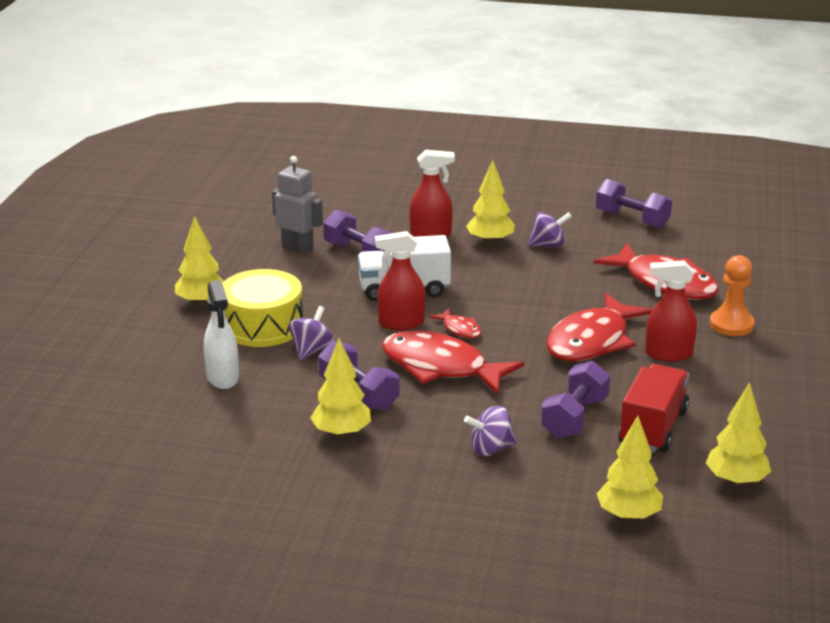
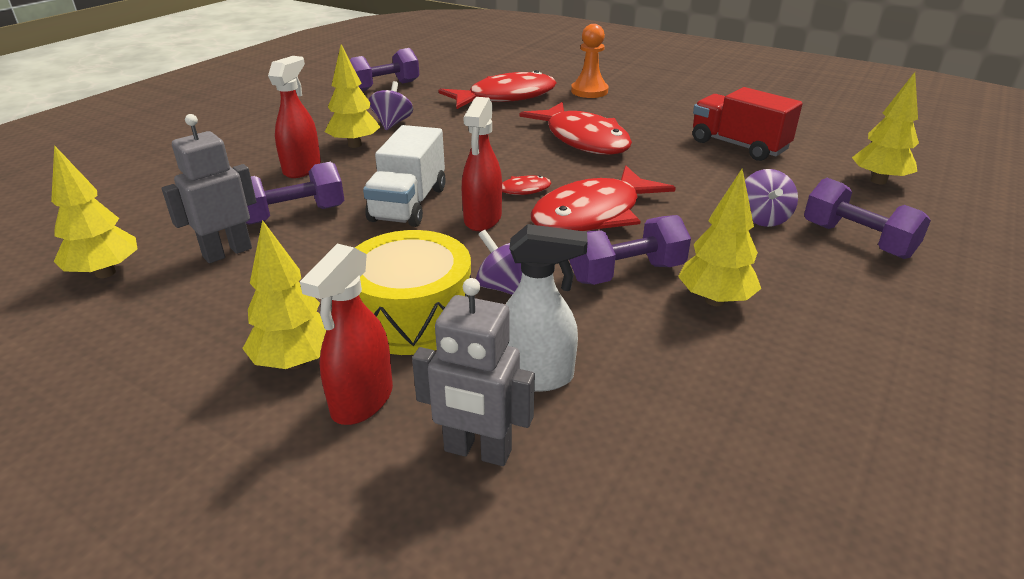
camera: 70 degrees left, 5 degrees up
purple dumbbell [541,361,610,438] -> purple dumbbell moved to [804,178,931,259]
red spray bottle [645,260,697,362] -> red spray bottle moved to [300,244,393,425]
yellow tree [706,382,771,486] -> yellow tree moved to [51,145,137,278]
none -> grey robot [412,278,535,466]

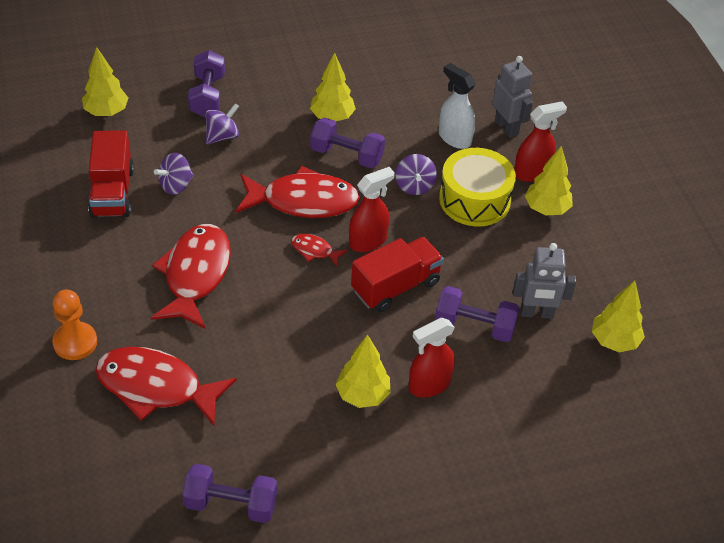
camera: 140 degrees left, 15 degrees up
white truck [363,125,446,227] -> red truck [351,237,444,312]
purple spinning top [369,81,413,130] -> purple spinning top moved to [154,153,194,195]

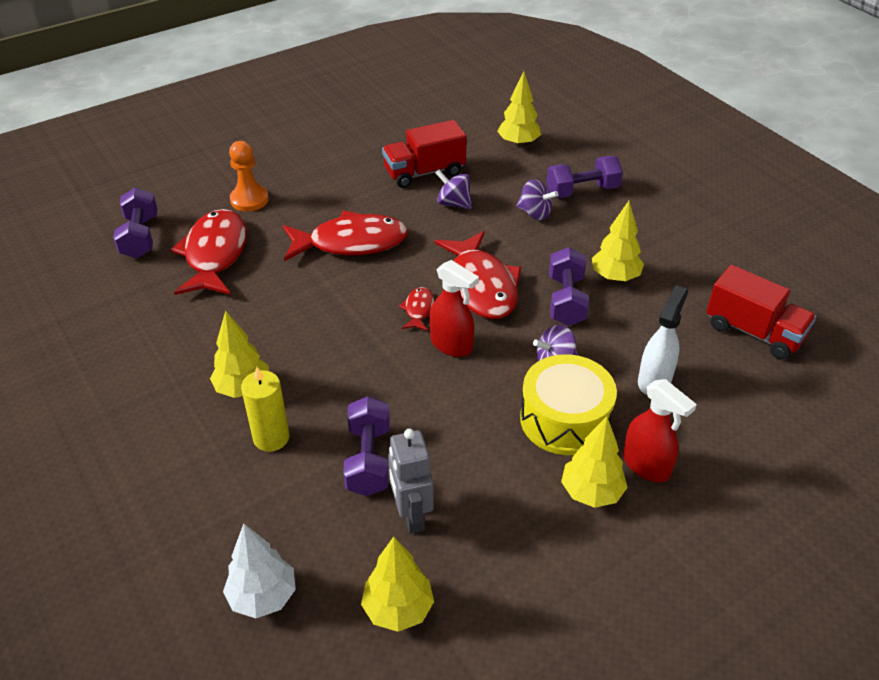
camera: 75 degrees right, 5 degrees down
purple dumbbell [182,464,277,523] -> purple dumbbell moved to [113,188,158,258]
red truck [351,237,444,312] -> red truck moved to [706,265,816,360]
red spray bottle [409,318,455,398] -> yellow candle [241,367,289,452]
grey robot [492,56,533,138] -> none
none -> white tree [223,524,296,618]

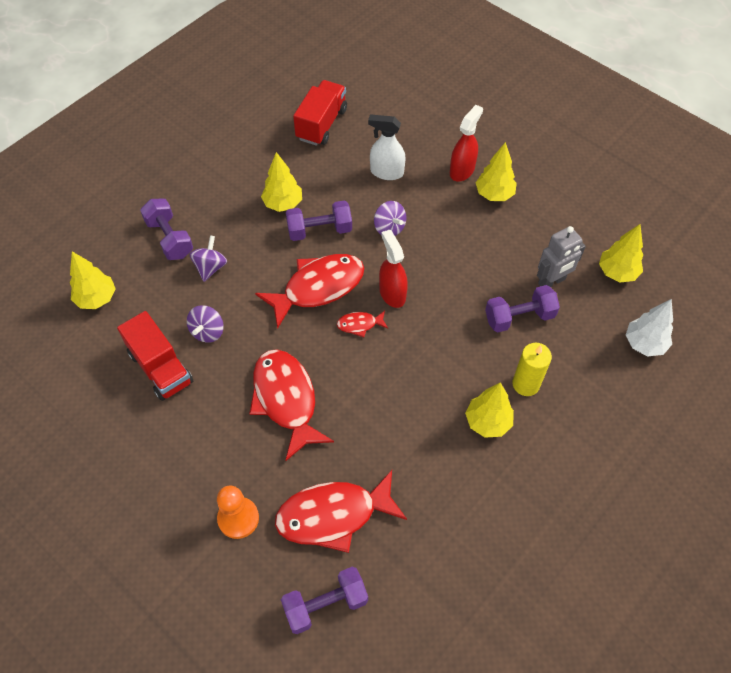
camera: 105 degrees left, 15 degrees up
red spray bottle [429,260,479,357] -> red spray bottle turned 45 degrees counterclockwise [379,230,408,308]
yellow drum [520,354,617,455] -> none

